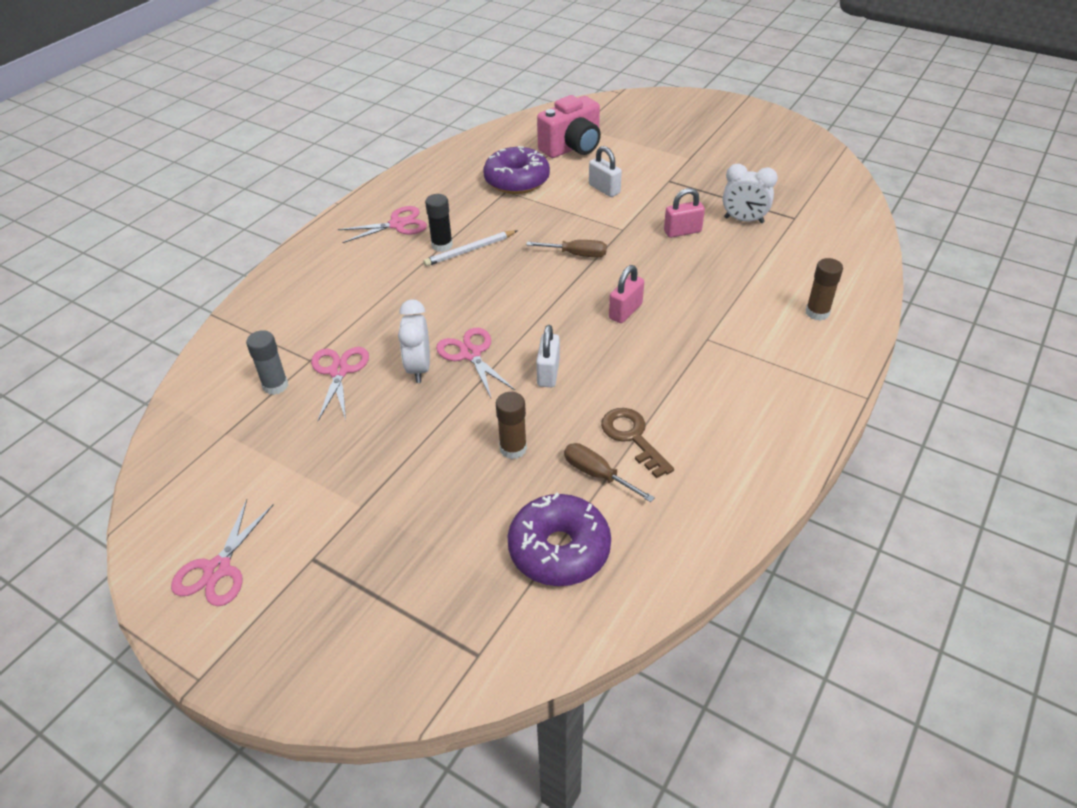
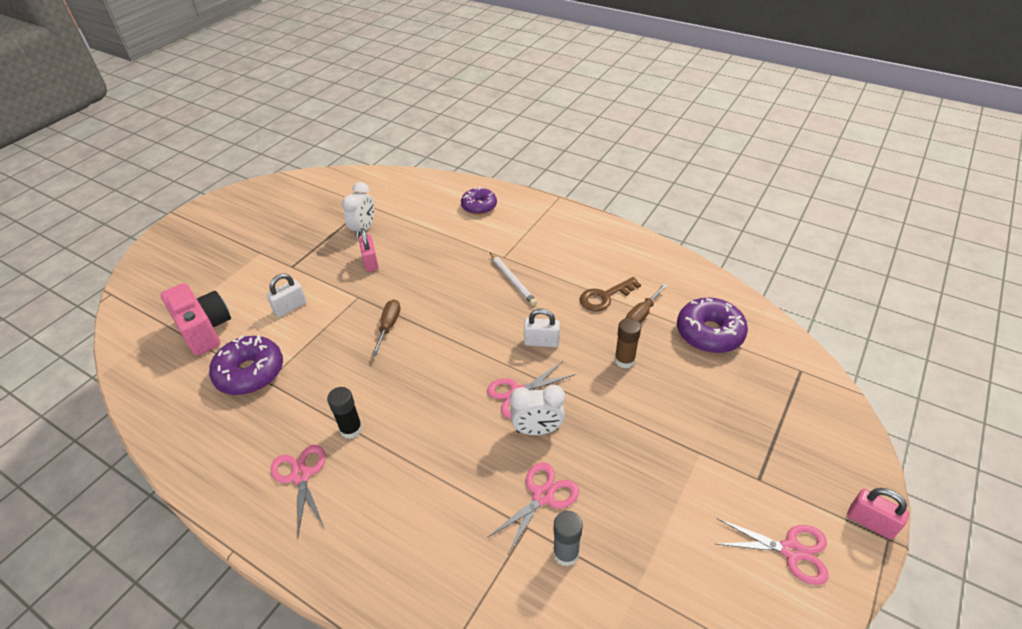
camera: 90 degrees left, 0 degrees up
pink scissors [311,347,369,421] -> pink scissors turned 135 degrees clockwise [487,462,579,554]
white pencil [423,230,518,266] -> white pencil moved to [490,253,537,306]
pink padlock [609,265,644,323] -> pink padlock moved to [847,488,909,539]
brown glue stick [805,258,843,321] -> purple donut [461,187,497,215]

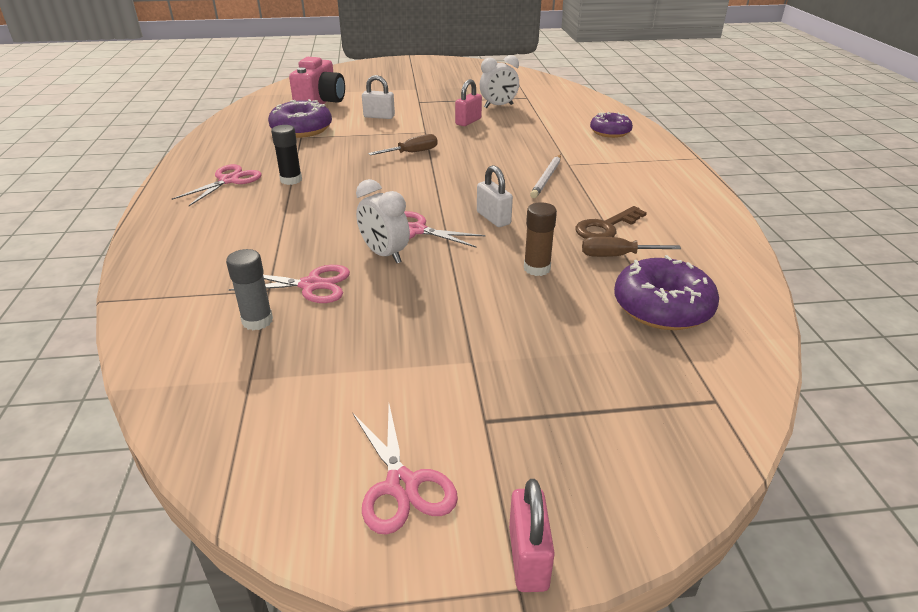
camera: 50 degrees right, 10 degrees down
brown key [580,277,641,312] -> brown key turned 60 degrees counterclockwise [575,206,647,239]

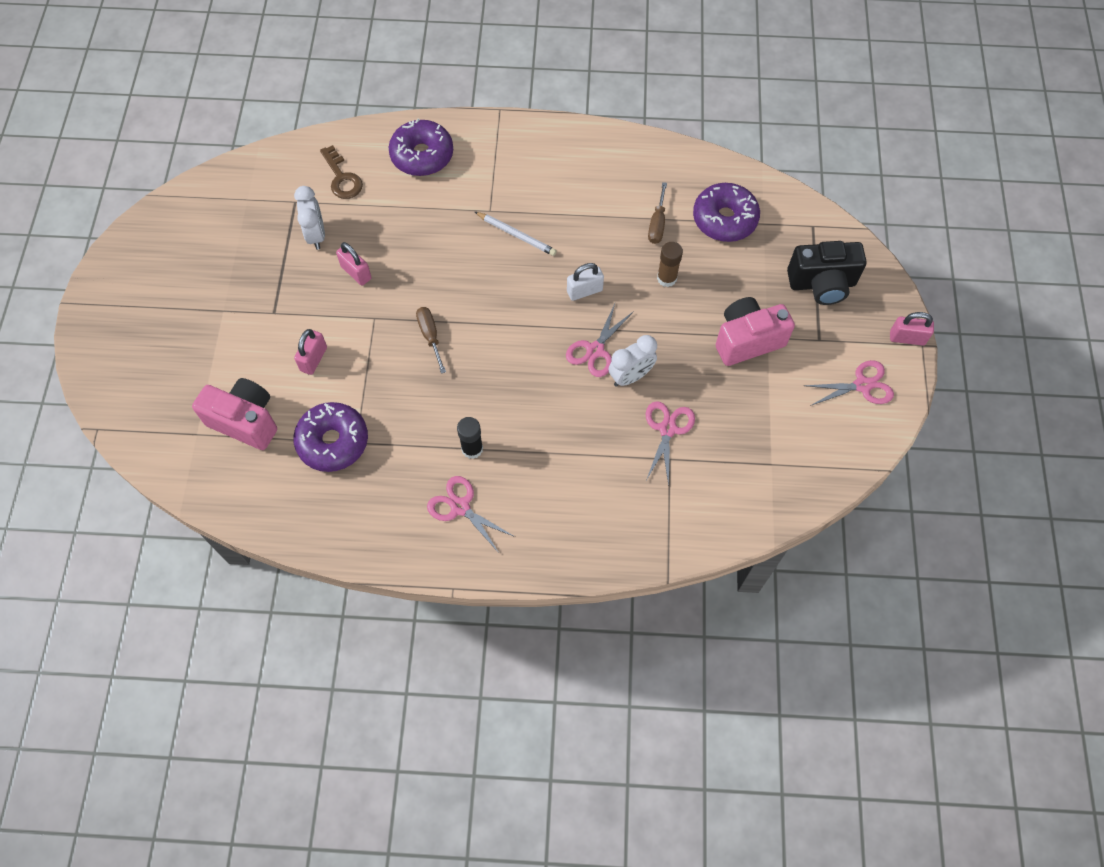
camera: 80 degrees left, 30 degrees up
grey glue stick [226,249,273,330] -> none
white padlock [362,75,395,119] -> pink padlock [294,329,327,375]
brown key [575,206,647,239] -> brown key moved to [320,145,363,199]
purple donut [590,112,633,138] -> purple donut [389,119,453,176], size x1.51
none -> pink camera [715,297,795,366]
none -> black camera [787,241,867,305]

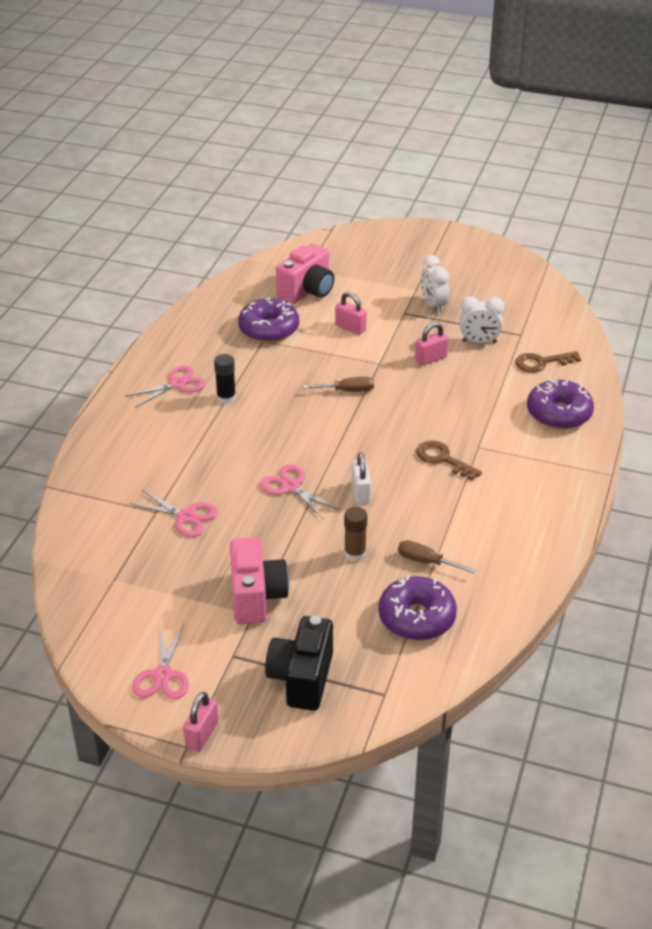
camera: 105 degrees right, 25 degrees down
white pencil [475,212,557,256] -> brown key [416,441,482,481]
white clock [609,335,657,387] -> white clock moved to [421,255,449,314]

